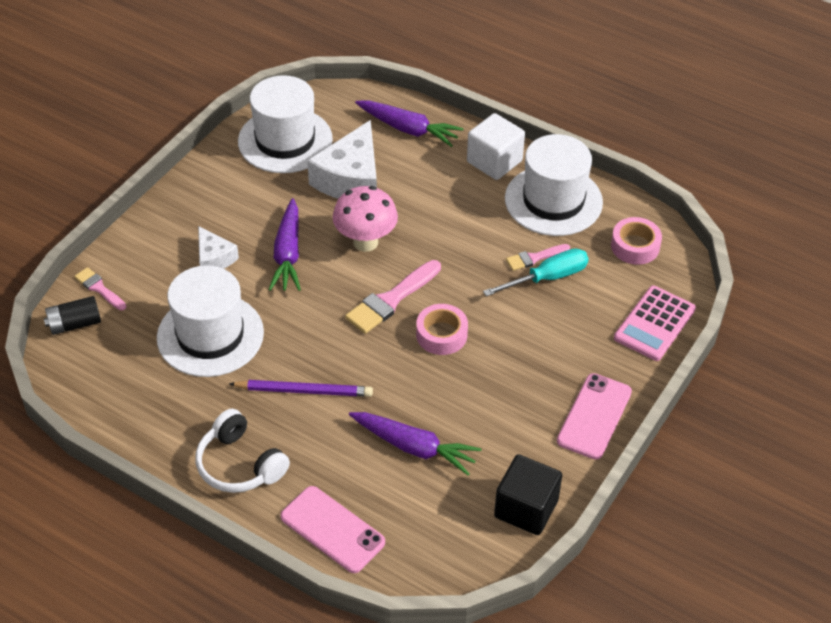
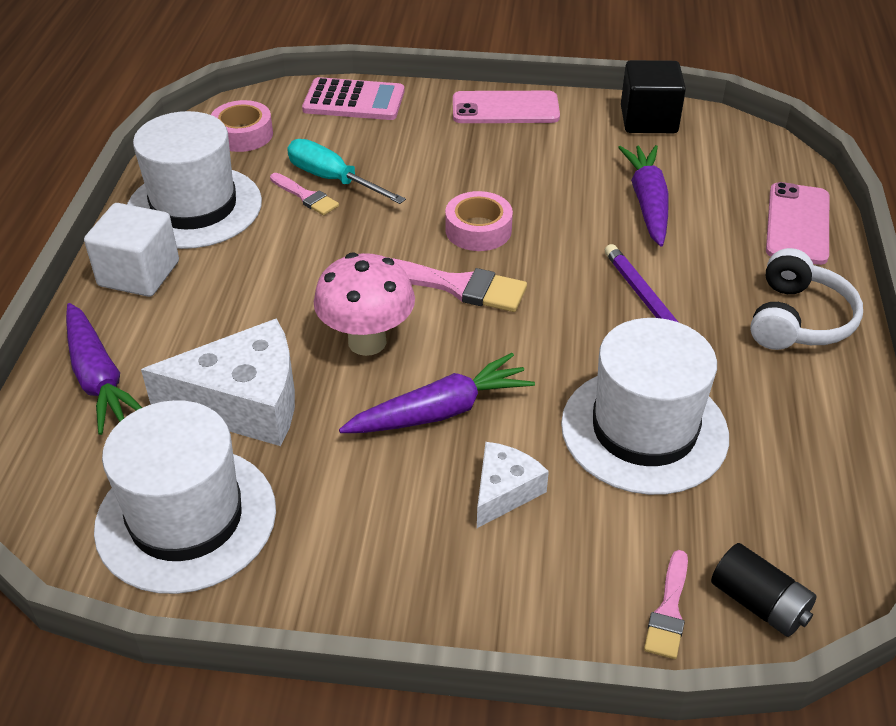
camera: 115 degrees left, 5 degrees down
purple carrot [355,100,464,147] -> purple carrot turned 150 degrees clockwise [66,303,142,435]

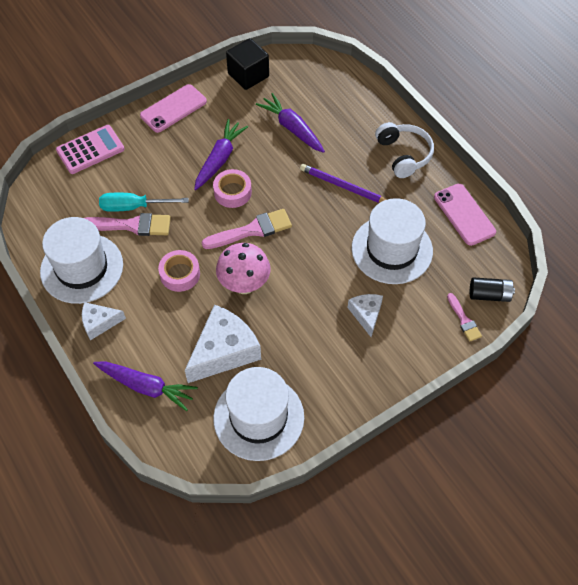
camera: 40 degrees left, 15 degrees up
white cube [84,203,179,297] -> white cheese [82,302,126,340]
pink tape [211,100,273,152] -> pink tape moved to [158,250,200,292]
pink brush [270,173,339,215] -> pink brush [84,213,171,236], size x1.72
purple carrot [339,353,535,433] -> purple carrot moved to [194,119,248,190]
pink phone [766,182,829,265] -> pink phone moved to [434,184,496,246]

